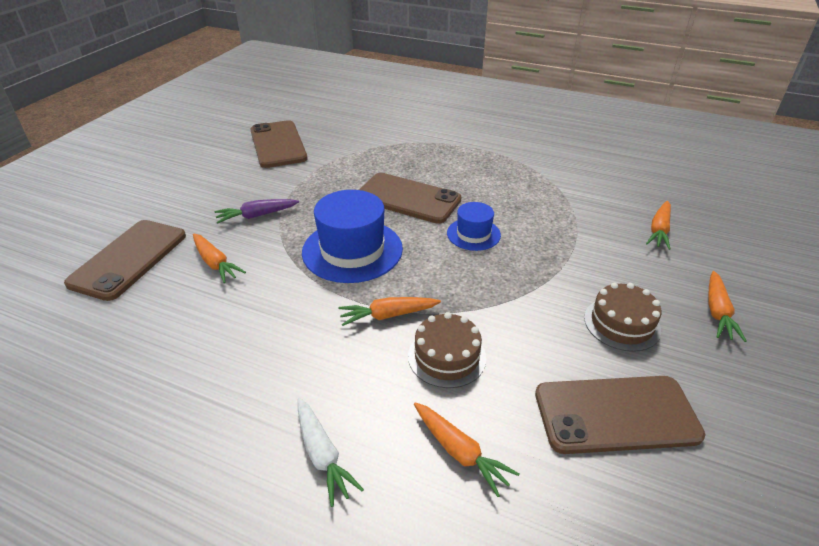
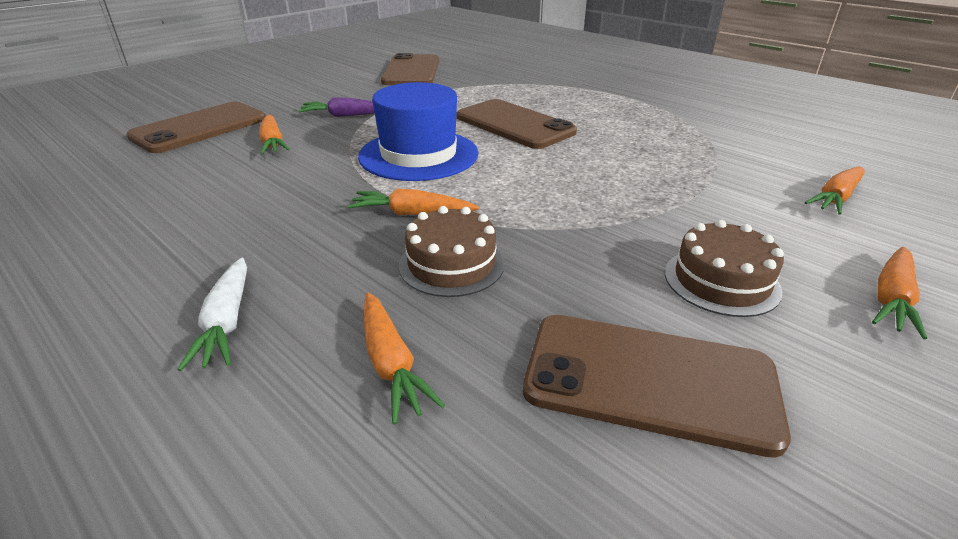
camera: 20 degrees right, 5 degrees down
blue hat [447,202,501,251] -> none

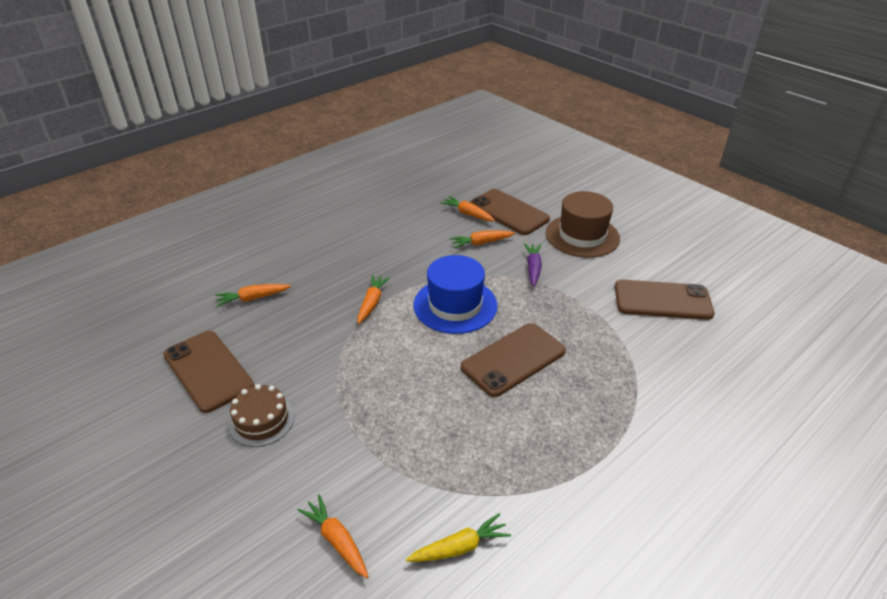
camera: 95 degrees right, 5 degrees up
white carrot [177,258,247,371] -> none
brown cake [399,206,504,297] -> none
brown phone [523,315,791,458] -> brown phone turned 60 degrees counterclockwise [163,331,254,413]
orange carrot [872,247,927,339] -> orange carrot moved to [440,196,495,221]
none -> yellow carrot [406,513,511,562]
none -> brown hat [545,191,620,258]

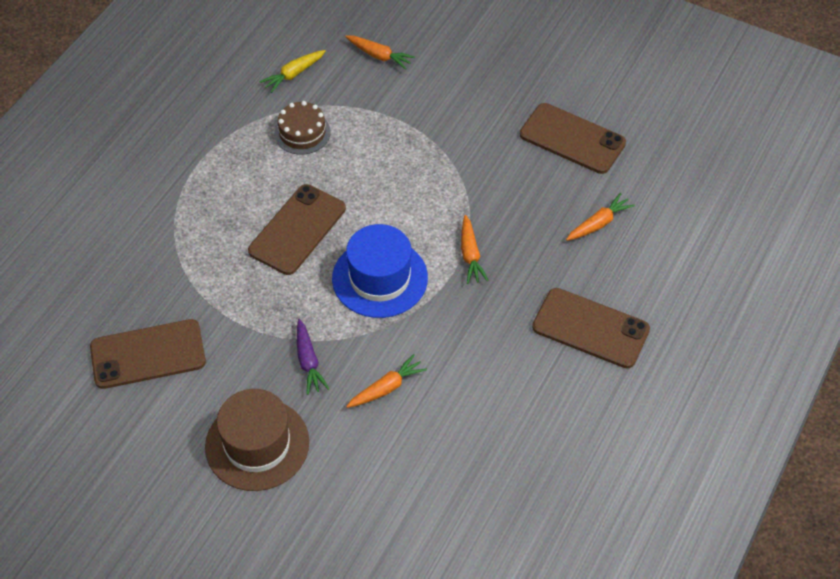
camera: 160 degrees right, 15 degrees up
brown cake [229,384,294,447] -> brown cake moved to [274,101,331,155]
orange carrot [440,196,495,221] -> none
brown phone [470,189,550,235] -> brown phone moved to [532,288,650,368]

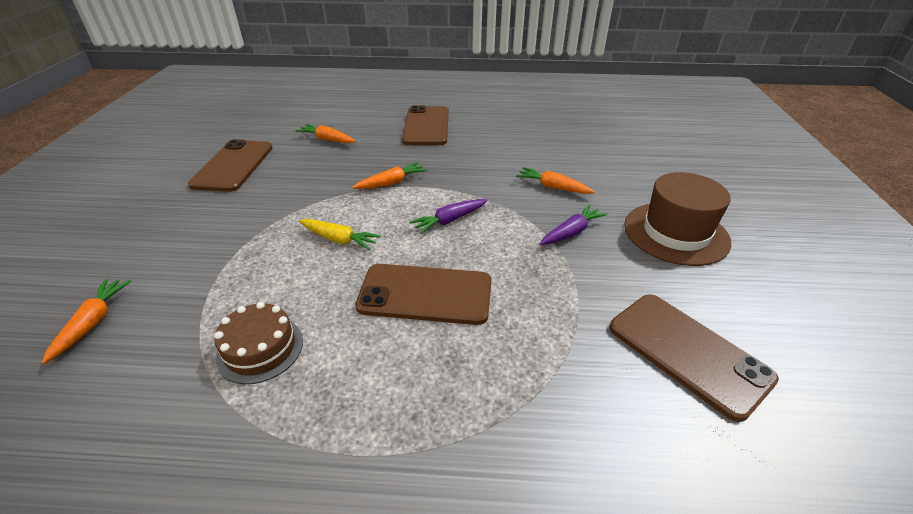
camera: 115 degrees left, 15 degrees down
yellow carrot [259,50,326,93] -> yellow carrot moved to [299,219,381,250]
blue hat [332,224,428,318] -> purple carrot [409,199,488,234]

